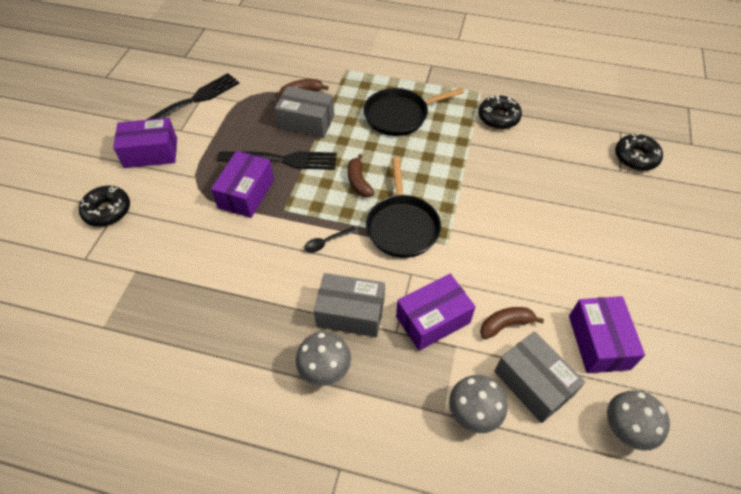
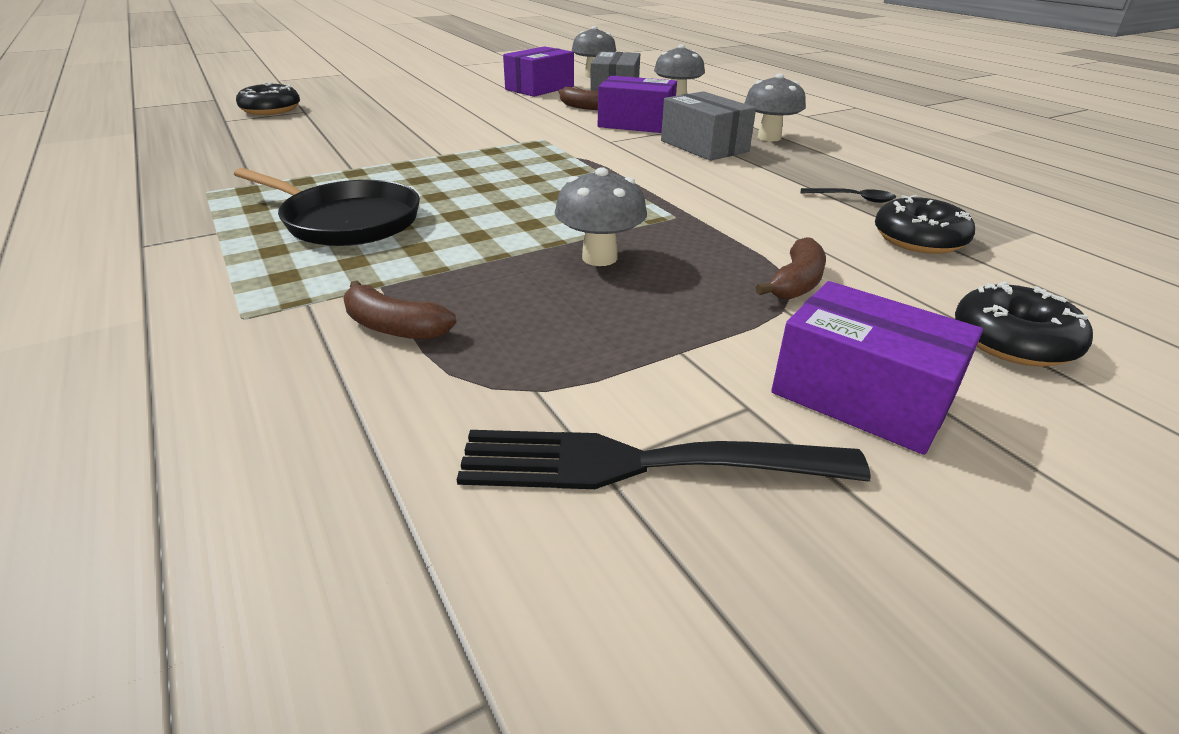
camera: 135 degrees left, 20 degrees down
purple box [211,151,274,218] -> none
black fork [217,151,337,170] -> grey mushroom [555,167,647,266]
grey box [275,86,334,138] -> none
black spoon [304,227,357,253] -> black spoon moved to [801,188,896,203]
brown banana [348,154,374,197] -> brown banana moved to [756,237,826,300]
black pan [366,157,441,258] -> none
black donut [479,95,522,129] -> black donut moved to [875,195,975,254]

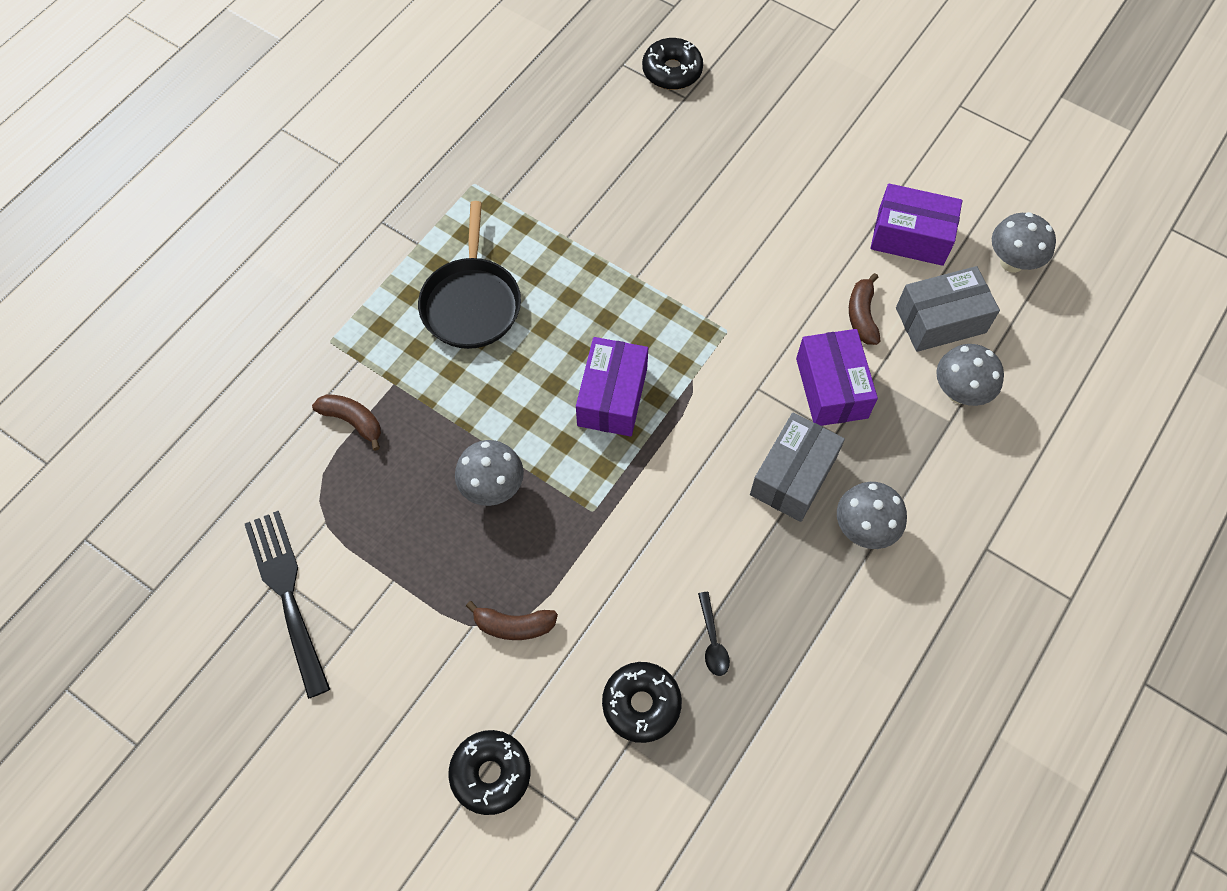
camera: 65 degrees right, 30 degrees up
brown banana [343,280,457,339] -> brown banana turned 120 degrees clockwise [312,394,381,451]
purple box [771,281,983,455] -> purple box moved to [576,337,648,437]

